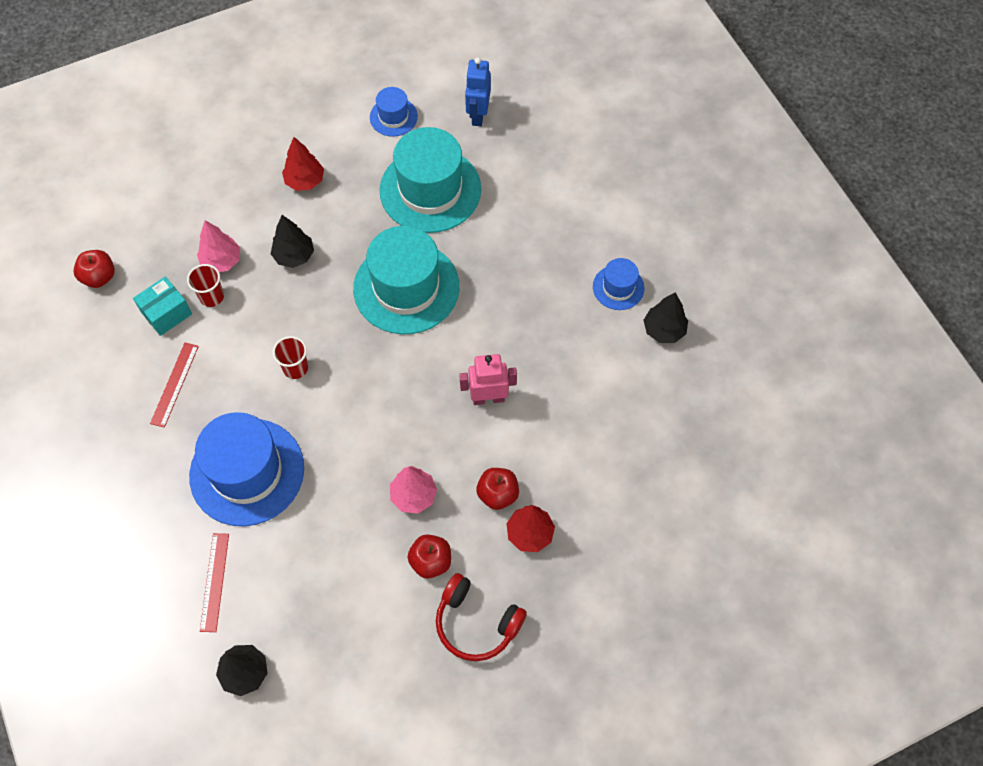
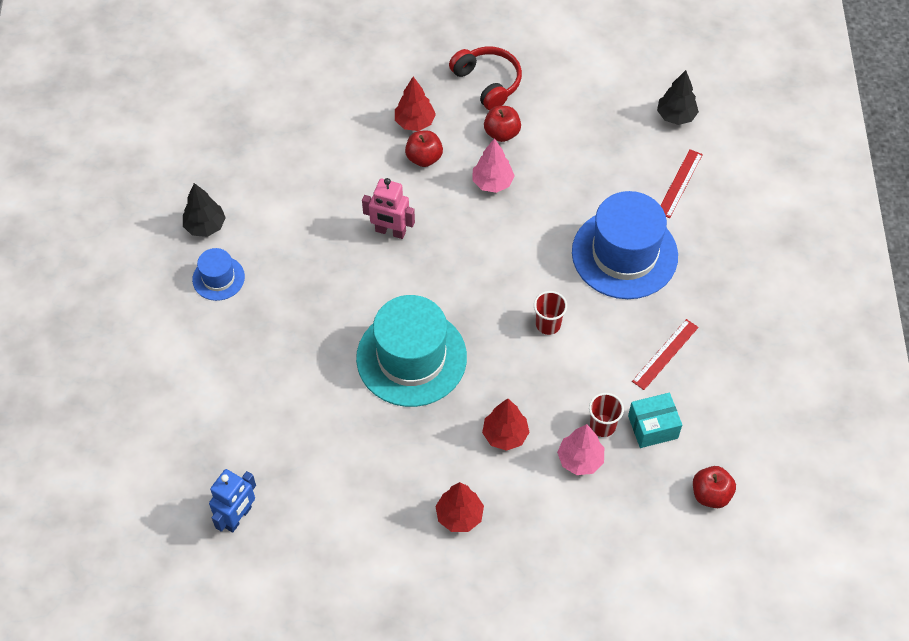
camera: 155 degrees left, 5 degrees down
black tree [271,215,314,268] -> red tree [482,399,530,451]
blue hat [370,87,418,137] -> none
turquoise hat [379,127,481,233] -> none

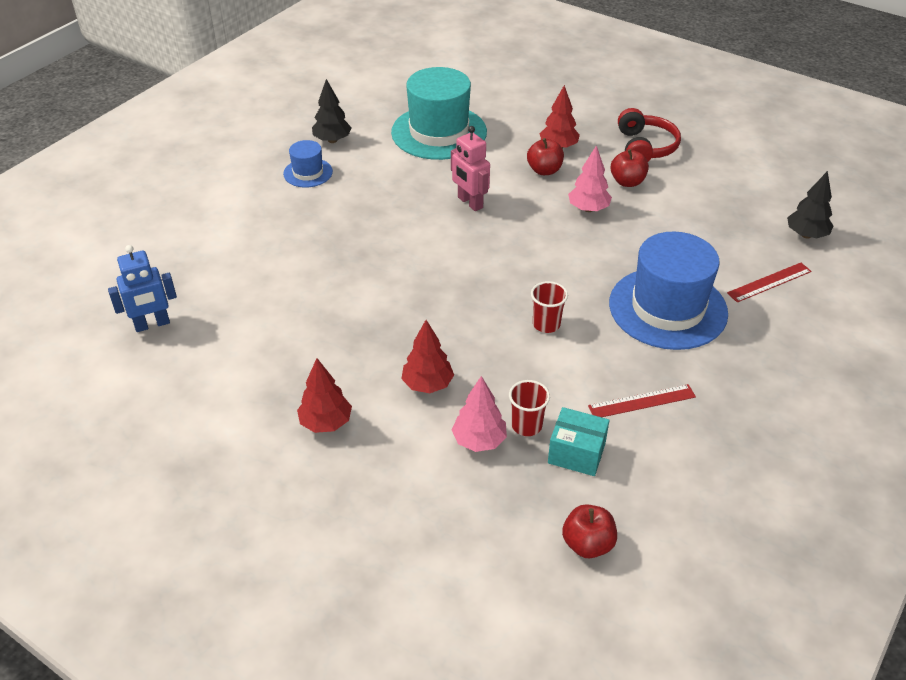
camera: 35 degrees right, 15 degrees down
turquoise hat [356,295,467,407] -> turquoise hat moved to [391,67,487,160]

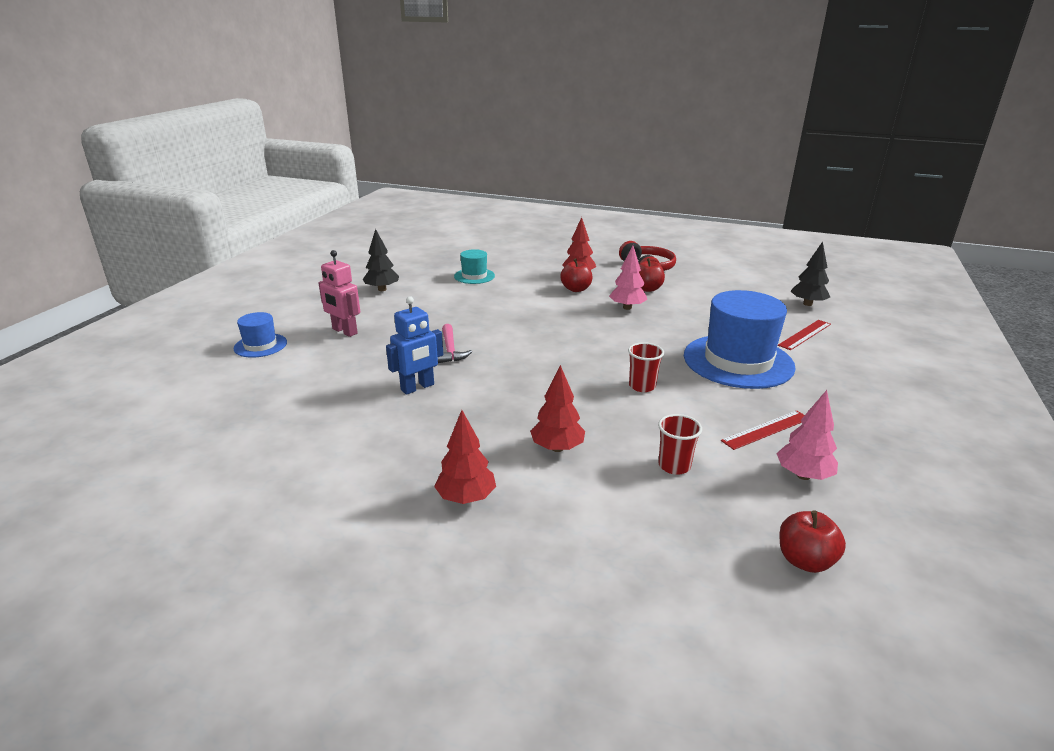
camera: 15 degrees left, 15 degrees down
blue robot [108,245,177,332] -> blue robot moved to [386,296,443,395]
blue hat [283,140,333,187] -> blue hat moved to [234,312,287,358]
turquoise hat [391,67,487,160] -> turquoise hat [454,249,495,284], size x0.49
pink robot [451,126,490,211] -> pink robot moved to [319,250,360,337]
pink tree [452,376,507,452] -> pink tree moved to [776,390,838,480]
turquoise box [548,407,610,476] -> none
none -> pink hammer [438,324,472,363]

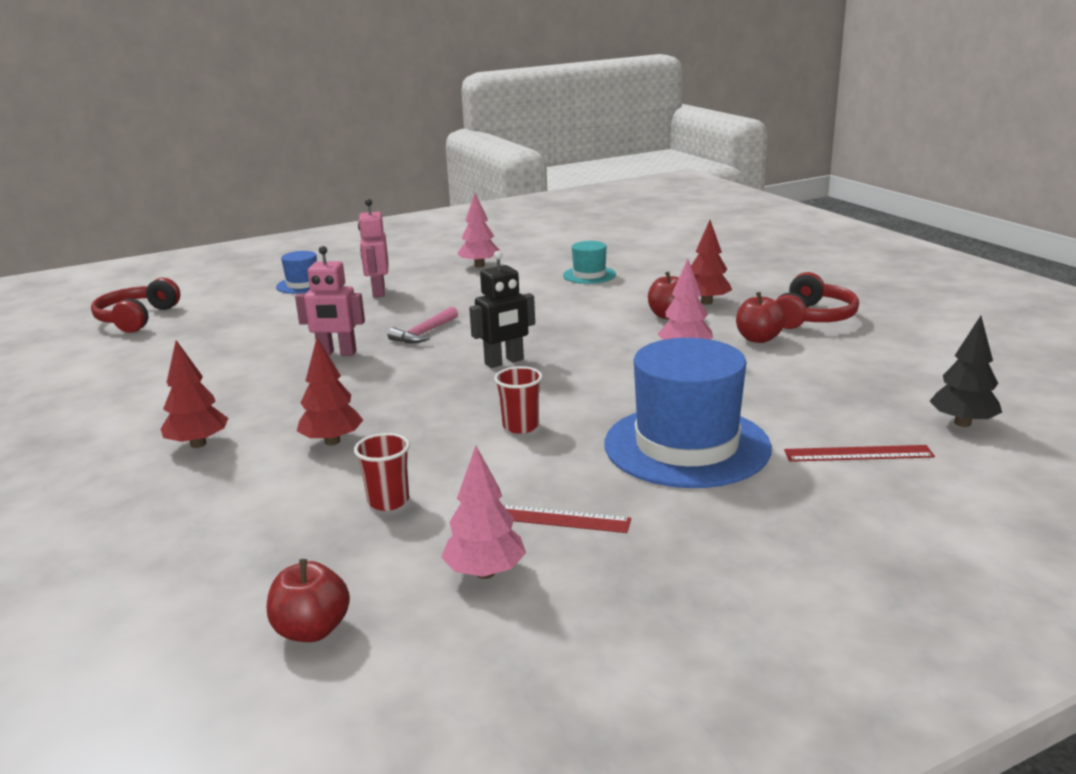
camera: 45 degrees right, 5 degrees down
black tree [363,229,399,291] -> pink tree [457,193,500,268]
blue robot [386,296,443,395] -> pink robot [295,246,365,356]
none -> red headphones [91,277,180,333]
none -> black robot [469,251,535,368]

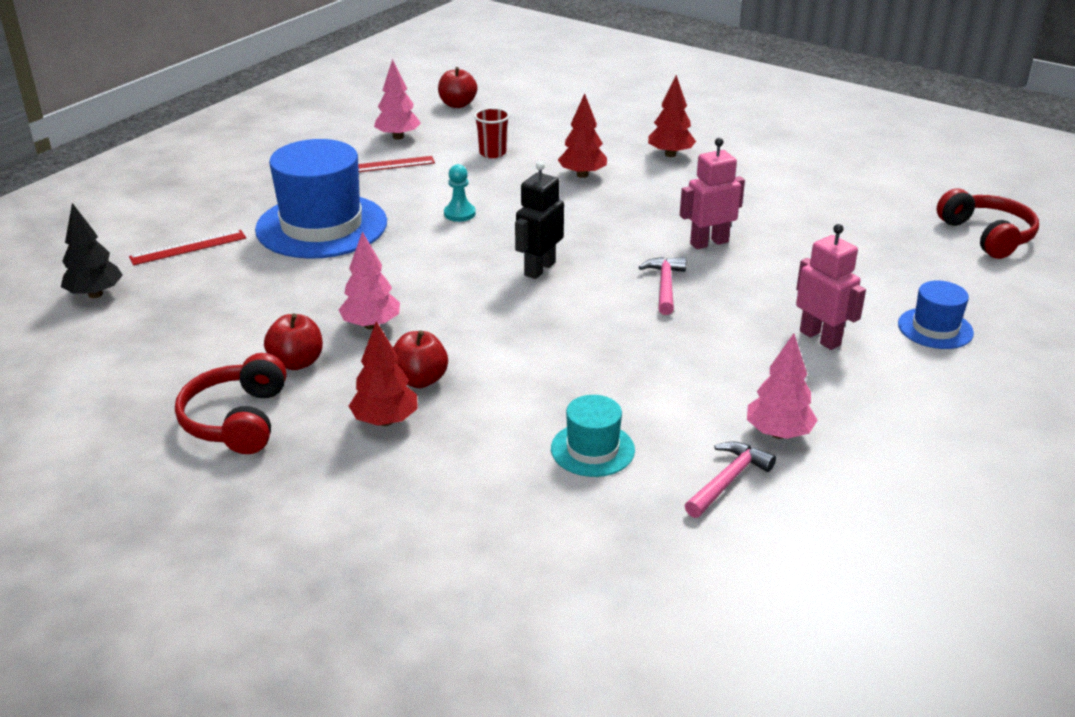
camera: 150 degrees right, 10 degrees up
red cup [494,366,543,434] -> turquoise pawn [444,164,476,222]
none -> pink hammer [685,441,776,518]

